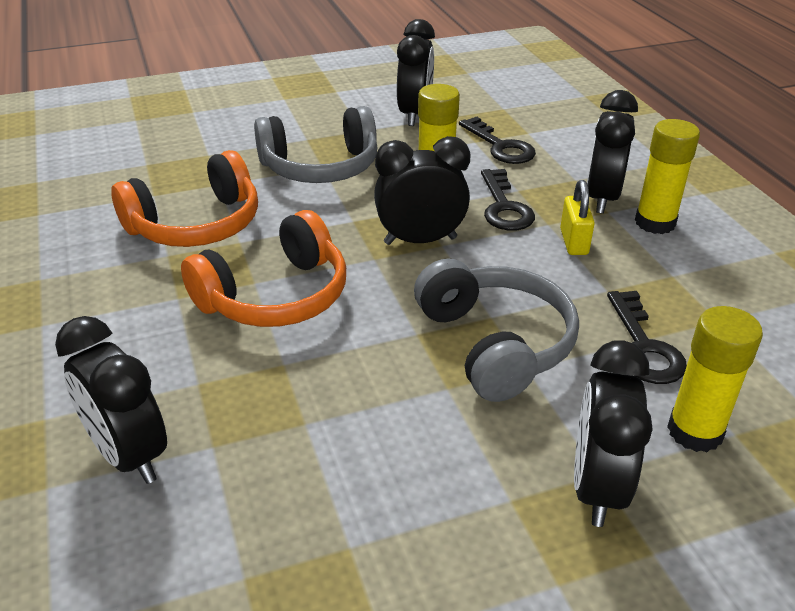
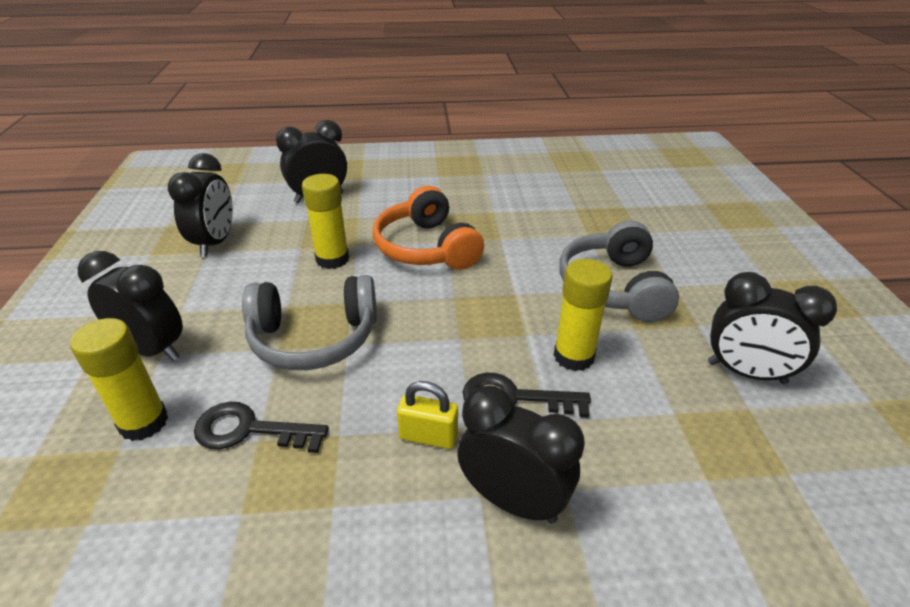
camera: 105 degrees right, 0 degrees up
orange headphones [111,150,258,247] -> none
black clock [374,136,470,245] -> black clock moved to [168,153,233,257]
black key [459,117,536,164] -> none
yellow glue stick [635,119,700,234] -> yellow glue stick moved to [302,174,349,269]

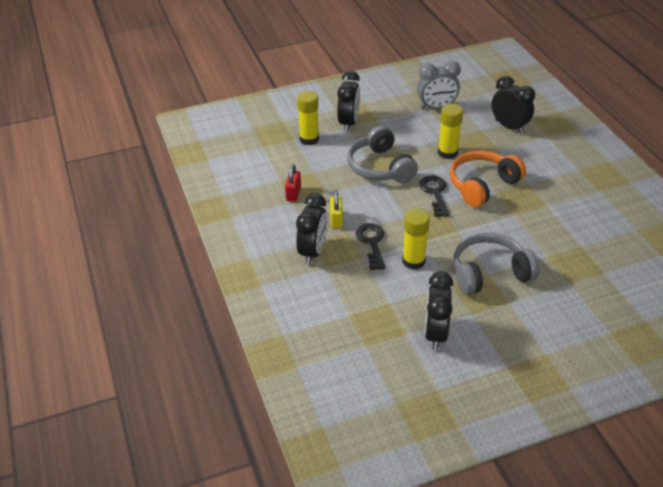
camera: 75 degrees right, 5 degrees up
black clock [168,153,233,257] -> grey clock [417,61,461,110]
black key [194,402,329,453] -> black key moved to [419,175,449,217]
none -> red padlock [285,164,301,202]

